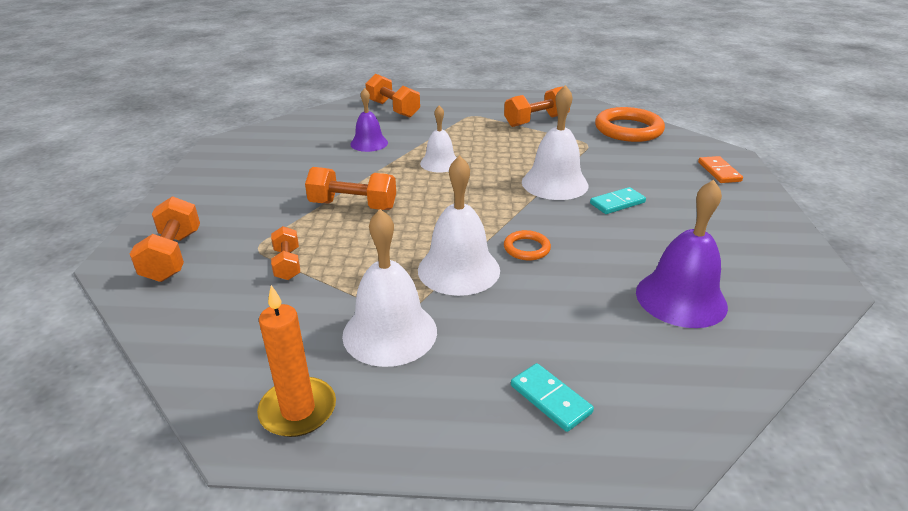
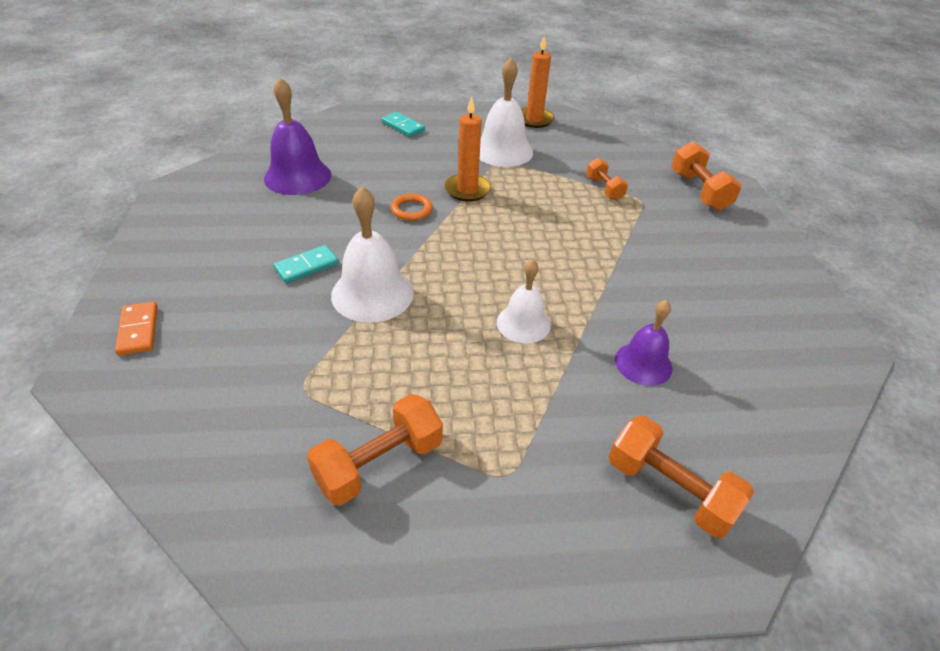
camera: 170 degrees right, 10 degrees up
orange dumbbell [305,167,396,210] -> none
white bell [418,155,500,296] -> orange candle [444,97,491,202]
orange ring [595,107,665,142] -> none

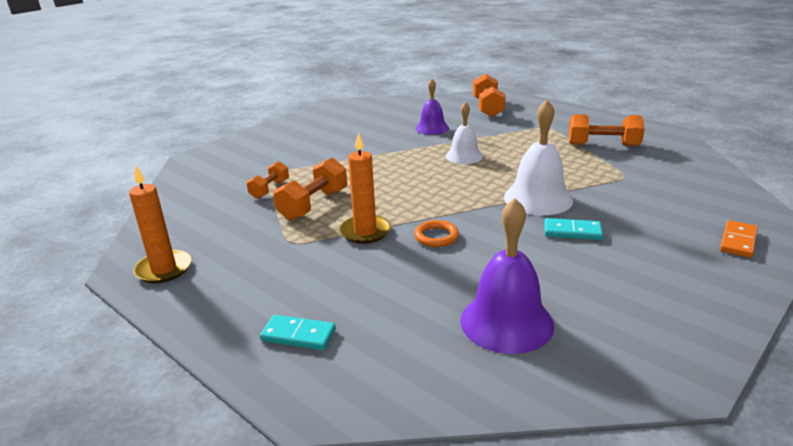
camera: 130 degrees left, 15 degrees down
turquoise domino [382,112,425,137] -> turquoise domino turned 75 degrees counterclockwise [260,315,336,350]
white bell [479,58,533,167] -> none
orange dumbbell [671,141,742,211] -> orange dumbbell moved to [273,158,347,221]

